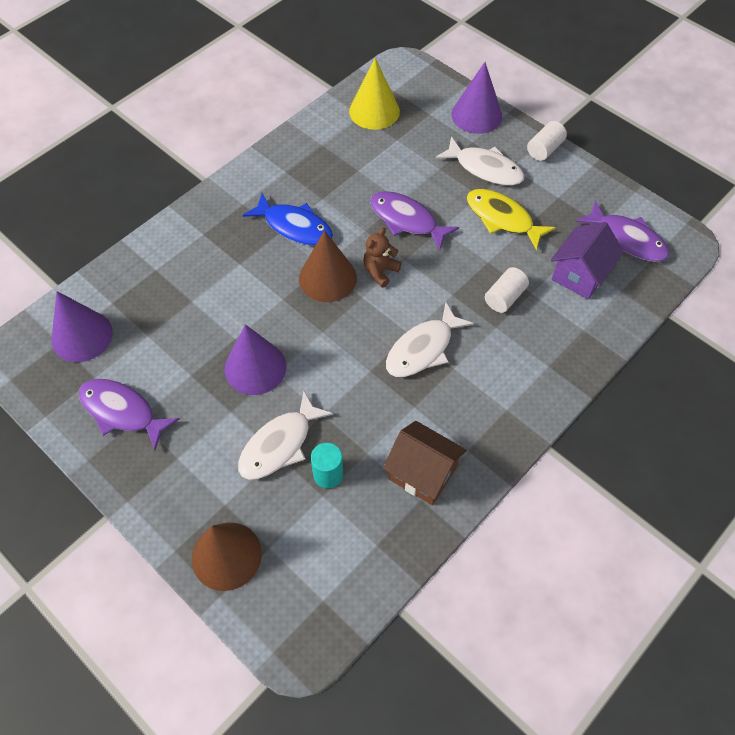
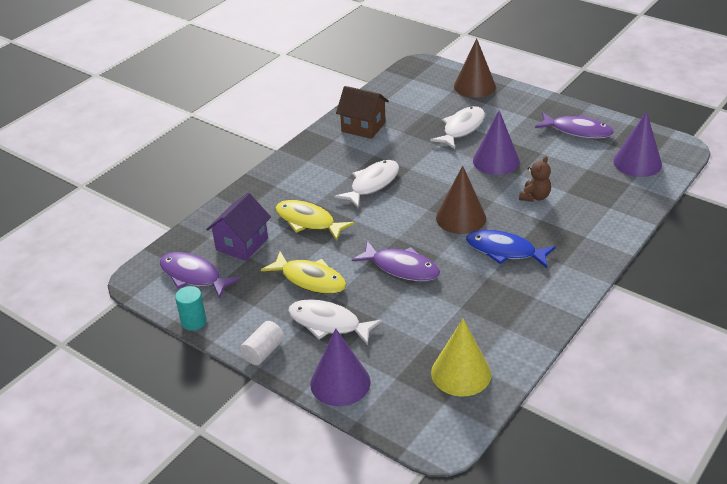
camera: 175 degrees right, 20 degrees down
turquoise cylinder [311,443,343,488] -> turquoise cylinder moved to [175,286,206,331]
brown teddy bear [363,227,402,287] -> brown teddy bear moved to [519,156,551,202]
white cylinder [485,267,529,313] -> yellow fish [275,200,354,241]

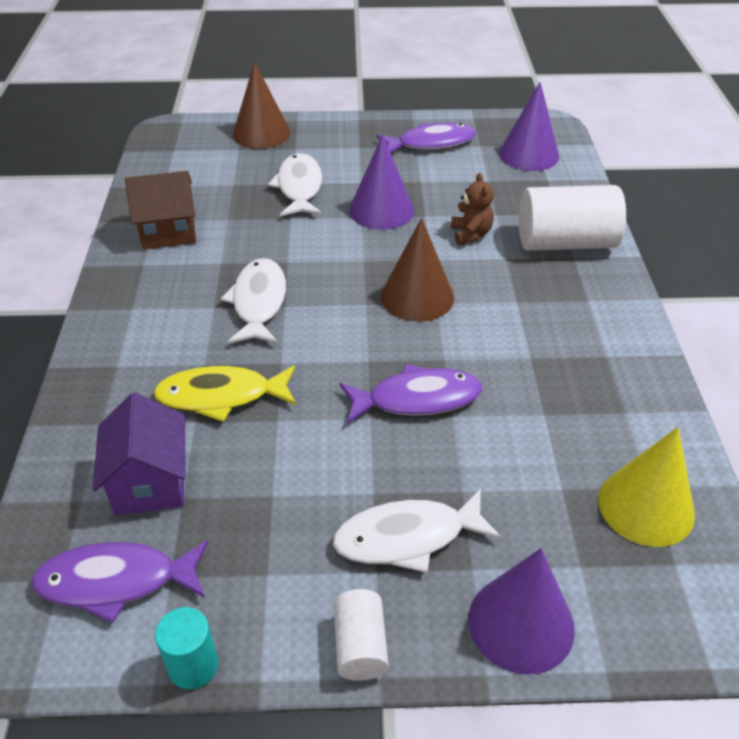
camera: 40 degrees left, 5 degrees up
yellow fish [261,252,347,294] -> none
blue fish [466,230,556,268] -> none
none -> white cylinder [519,185,626,251]

